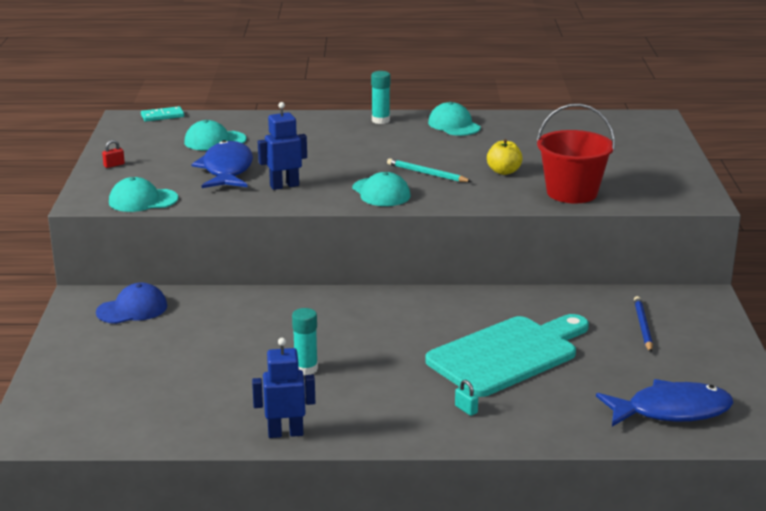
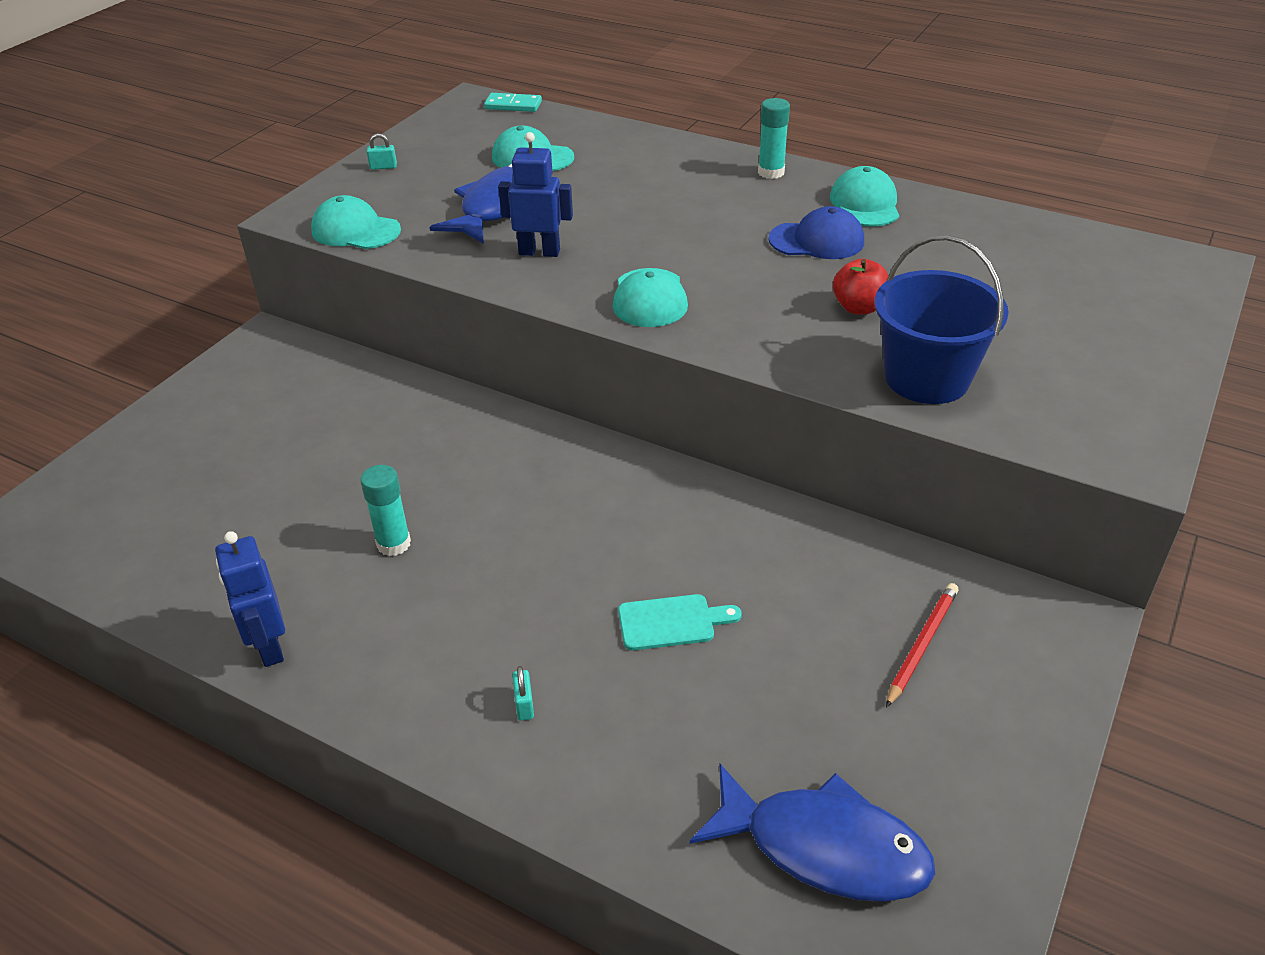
camera: 30 degrees right, 15 degrees up
blue cap [96,283,167,324] -> blue cap moved to [768,206,864,259]
red padlock [102,140,125,168] -> turquoise padlock [367,133,397,170]
blue robot [252,338,315,438] -> blue robot turned 135 degrees counterclockwise [215,531,285,667]
turquoise pencil [387,158,472,182] -> none
turquoise cutting board [425,314,589,397] -> turquoise cutting board [618,594,742,651], size x0.42
yellow apple [487,139,523,175] -> red apple [833,259,889,314]
red bucket [537,104,615,203] -> blue bucket [875,235,1009,404]
blue pencil [634,296,653,352] -> red pencil [886,583,959,708]

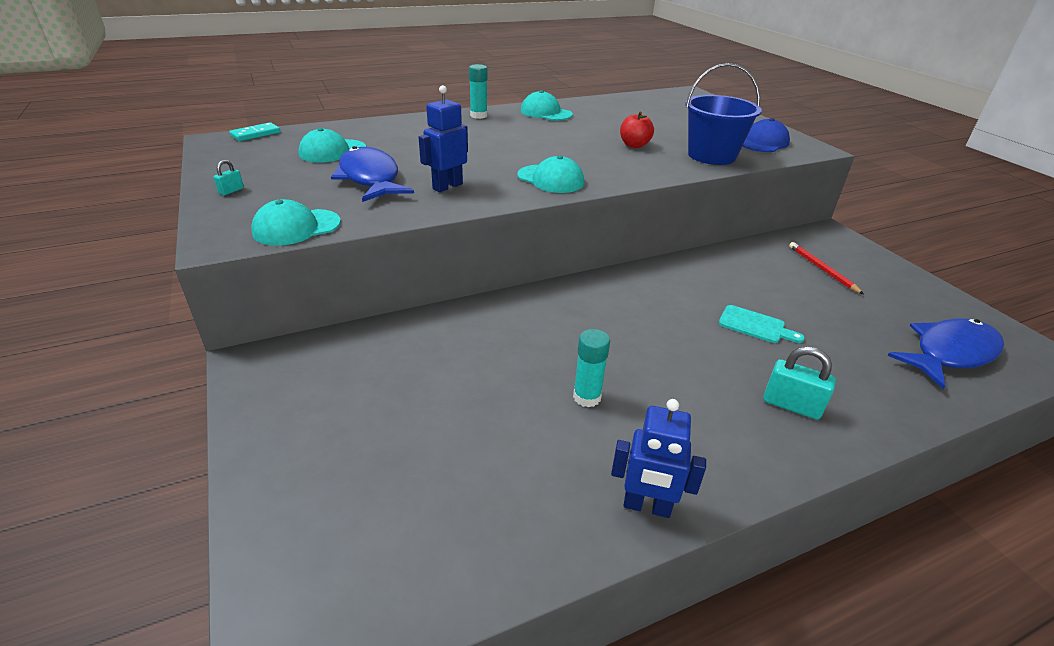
camera: 55 degrees left, 5 degrees down
turquoise padlock [512,666,534,721] -> turquoise padlock [763,346,836,420], size x1.91
turquoise cutting board [618,594,742,651] -> turquoise cutting board turned 90 degrees clockwise [719,305,805,343]
blue cap [768,206,864,259] -> blue cap moved to [742,118,790,152]

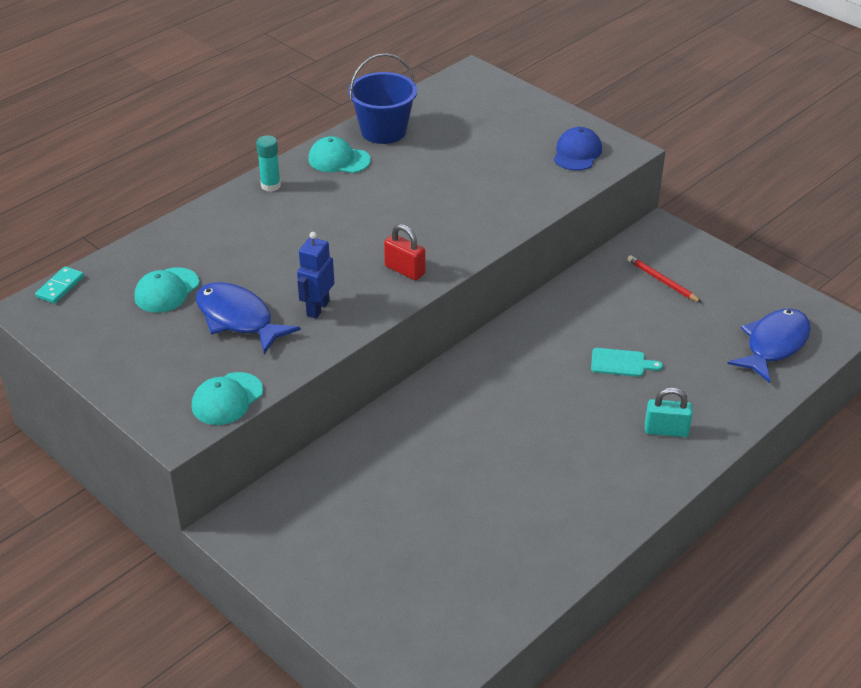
camera: 20 degrees left, 5 degrees up
turquoise padlock [214,160,244,195] -> none
turquoise cap [517,156,584,193] -> red padlock [384,224,425,280]
turquoise glue stick [573,329,610,407] -> none
blue robot [611,399,706,518] -> none
red apple [620,111,654,148] -> none
blue bucket [686,63,762,165] -> blue bucket moved to [348,53,417,144]

